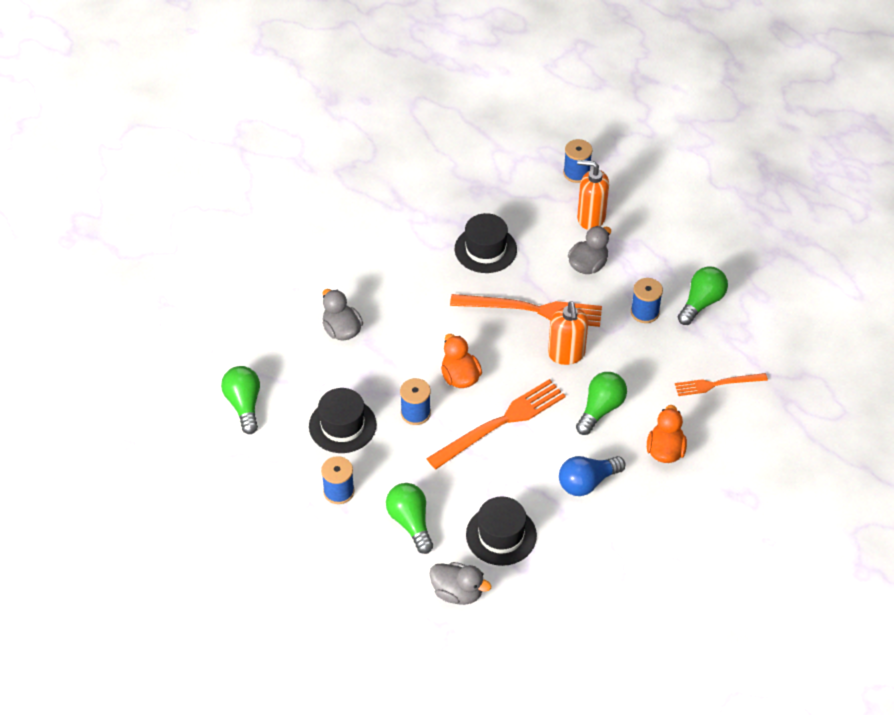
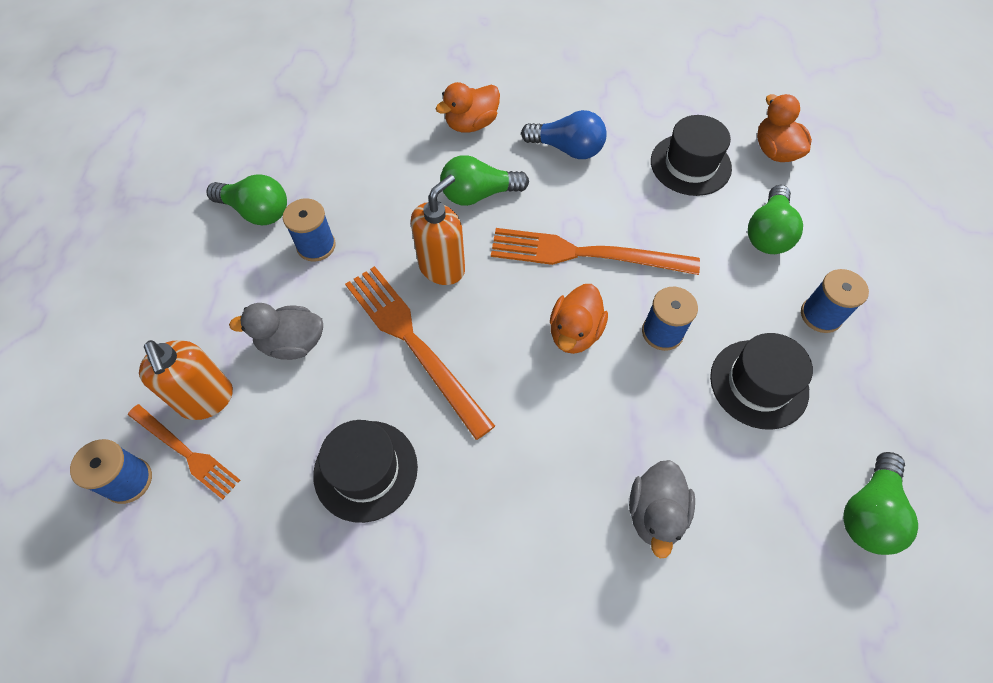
camera: 135 degrees left, 10 degrees up
grey duck [430,562,491,605] -> orange duck [757,94,812,162]
orange fork [675,373,768,396] -> orange fork moved to [128,404,240,499]
green light bulb [678,266,728,325] -> green light bulb turned 150 degrees counterclockwise [206,174,287,225]

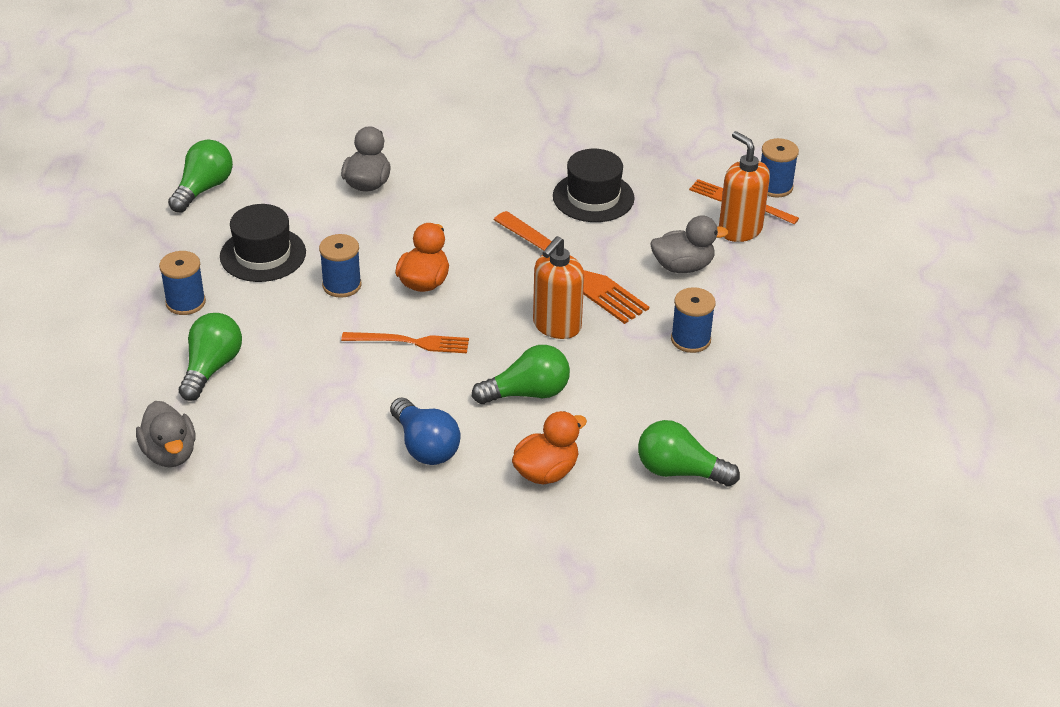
camera: 175 degrees right, 20 degrees down
green light bulb [206,174,287,225] -> green light bulb moved to [638,420,740,487]
orange fork [491,228,700,275] -> orange fork [341,332,469,353], size x0.59
blue light bulb [521,110,607,159] -> blue light bulb turned 135 degrees counterclockwise [390,397,461,465]
black hat [651,115,732,196] -> none
orange duck [757,94,812,162] -> grey duck [136,401,196,467]

